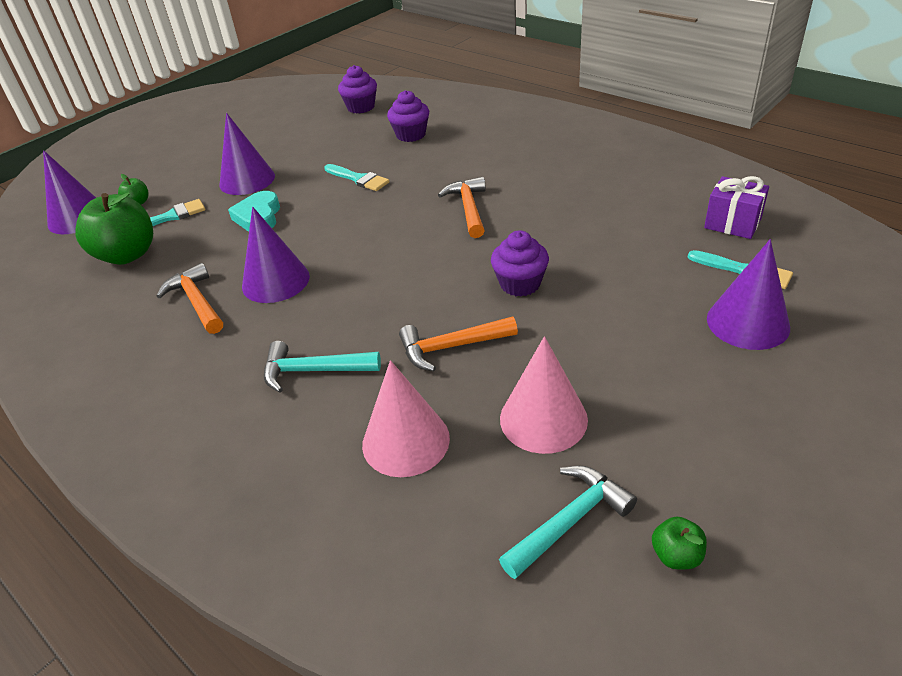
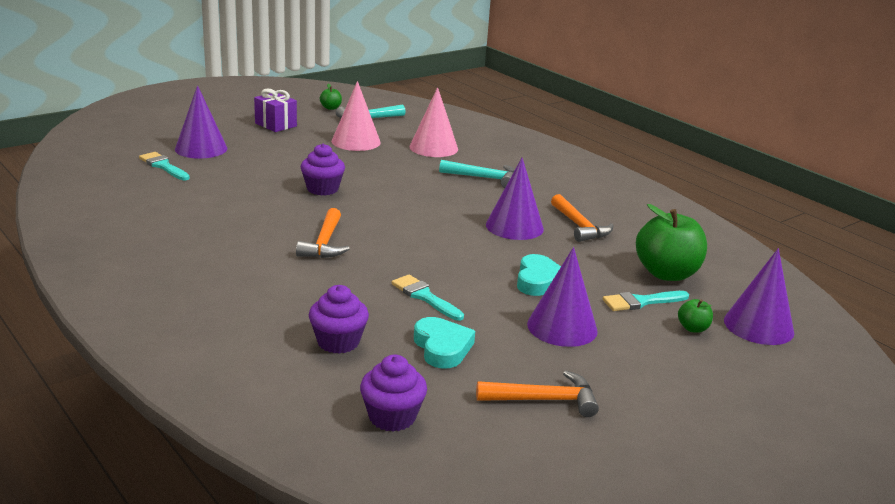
camera: 175 degrees left, 15 degrees down
orange hammer [399,317,518,371] -> orange hammer moved to [476,371,599,417]
purple gift [704,176,769,239] -> purple gift moved to [254,88,297,132]
none -> turquoise heart [414,317,475,369]

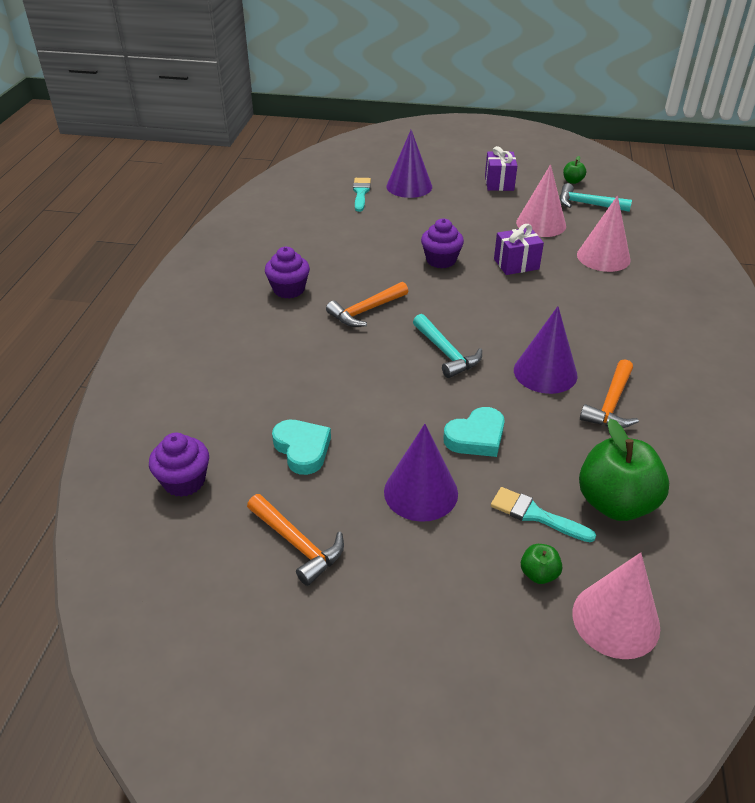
camera: 50 degrees right, 15 degrees up
purple cupcake [309,285,369,354] -> purple cupcake moved to [265,247,310,299]
turquoise brush [392,275,464,321] -> none
turquoise heart [414,317,475,369] -> turquoise heart turned 60 degrees counterclockwise [272,420,331,475]
turquoise hammer [439,160,515,188] -> turquoise hammer moved to [413,314,482,378]
purple cone [724,248,794,345] -> pink cone [572,553,660,659]
none -> purple gift [494,224,544,275]

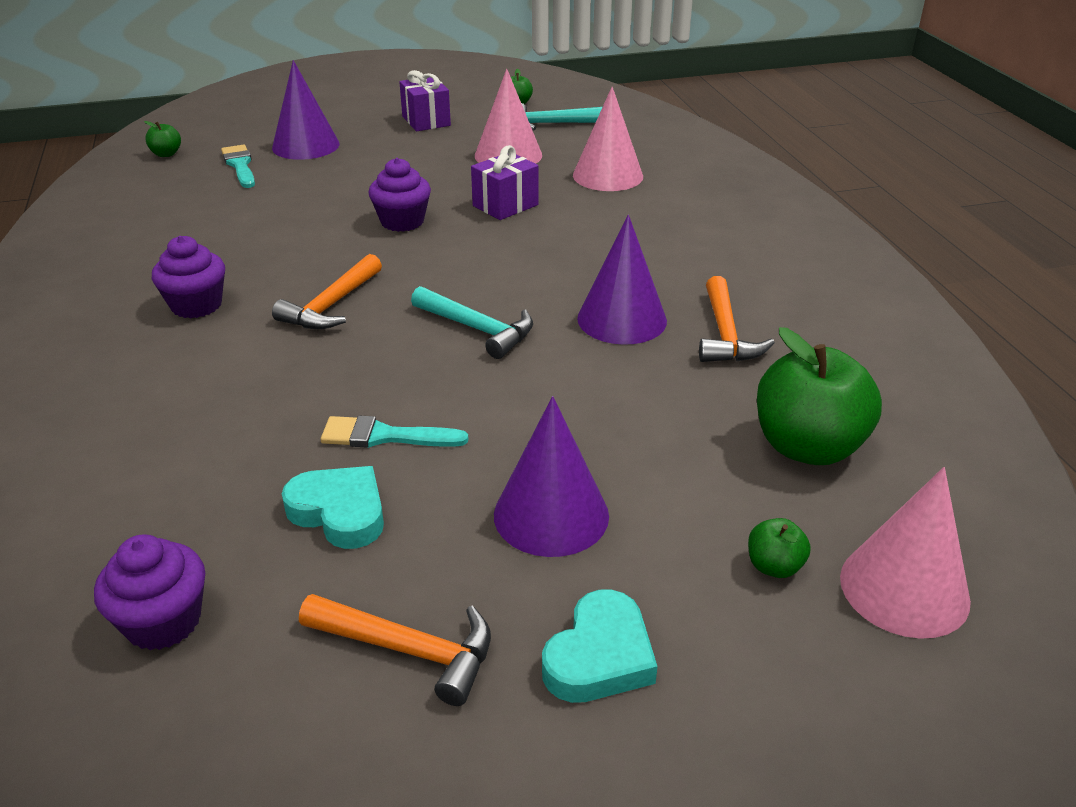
camera: 25 degrees left, 5 degrees down
turquoise heart [443,407,505,457] -> turquoise heart moved to [542,590,658,703]
turquoise brush [491,487,596,542] -> turquoise brush moved to [320,415,468,448]
none -> green apple [144,121,181,157]

